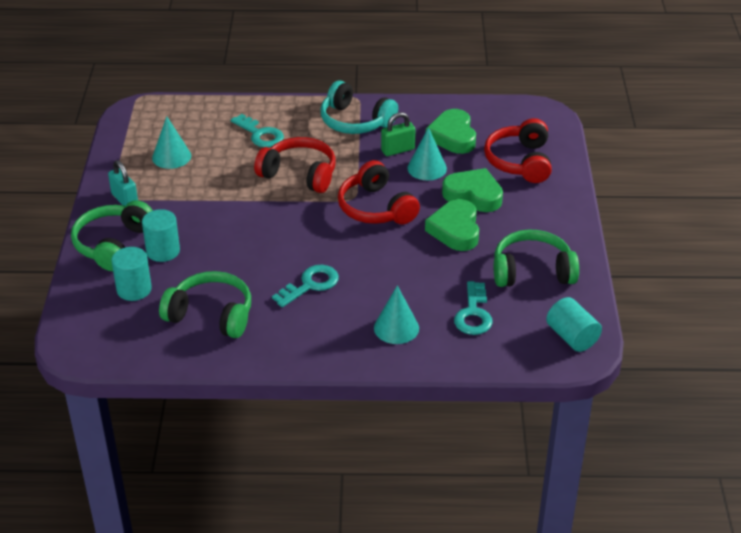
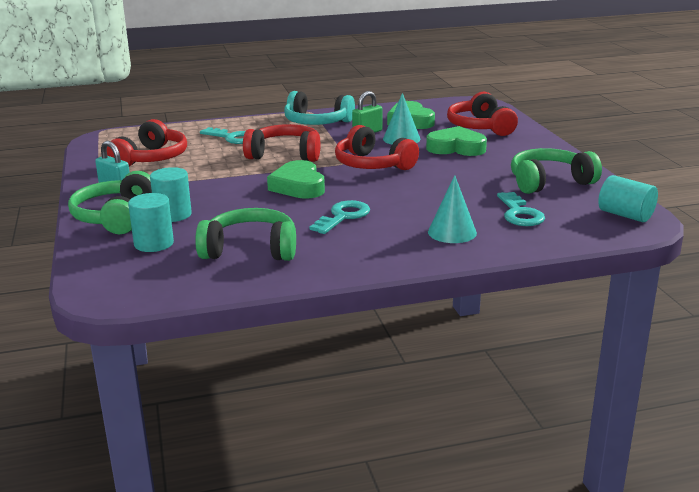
camera: 15 degrees left, 15 degrees down
turquoise cone [152,116,191,169] -> red headphones [107,119,187,167]
green heart [425,199,479,251] -> green heart moved to [267,160,325,199]

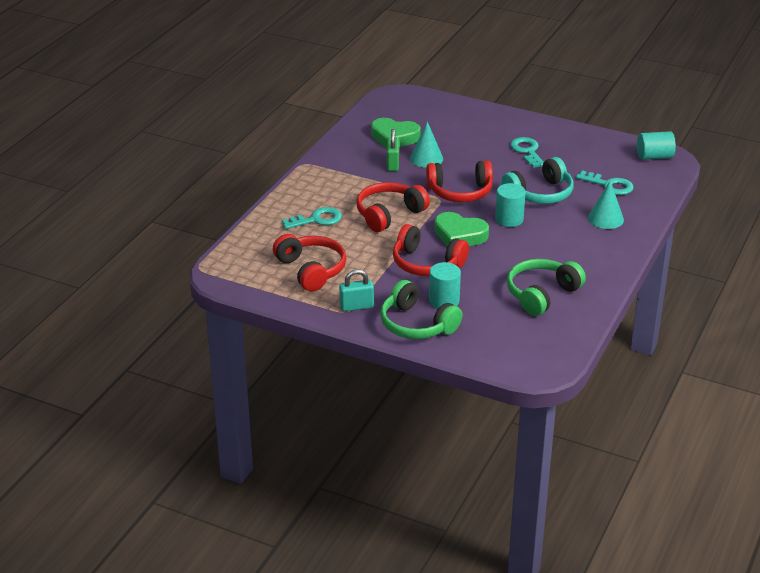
camera: 50 degrees left, 10 degrees up
turquoise cylinder [128,193,174,252] -> turquoise cylinder moved to [495,183,526,227]
turquoise headphones [284,91,355,125] -> turquoise headphones moved to [501,157,574,204]
turquoise key [310,200,370,234] -> turquoise key moved to [510,137,544,168]
green heart [426,126,487,156] -> none
red headphones [447,92,518,136] -> red headphones moved to [393,224,469,276]
green headphones [511,148,602,194] -> none

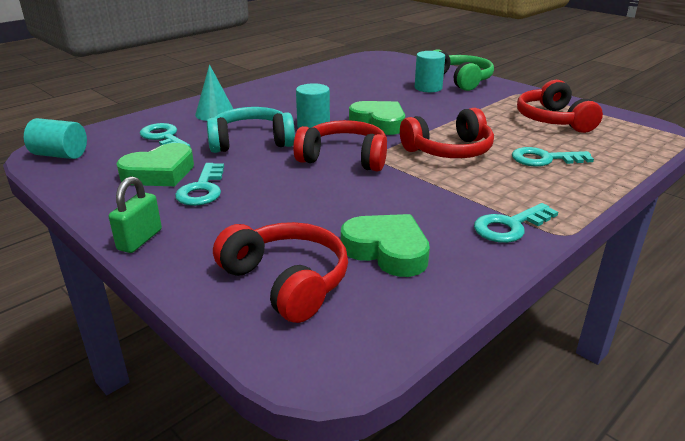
camera: 160 degrees left, 5 degrees down
turquoise padlock [339,269,374,311] -> none
green padlock [387,129,399,171] -> green padlock moved to [109,176,162,253]
red headphones [393,224,469,276] -> red headphones moved to [213,222,348,323]
turquoise cone [410,122,443,168] -> none
green headphones [507,259,586,316] -> none
none -> green heart [116,143,194,186]
none -> turquoise key [474,203,558,243]

